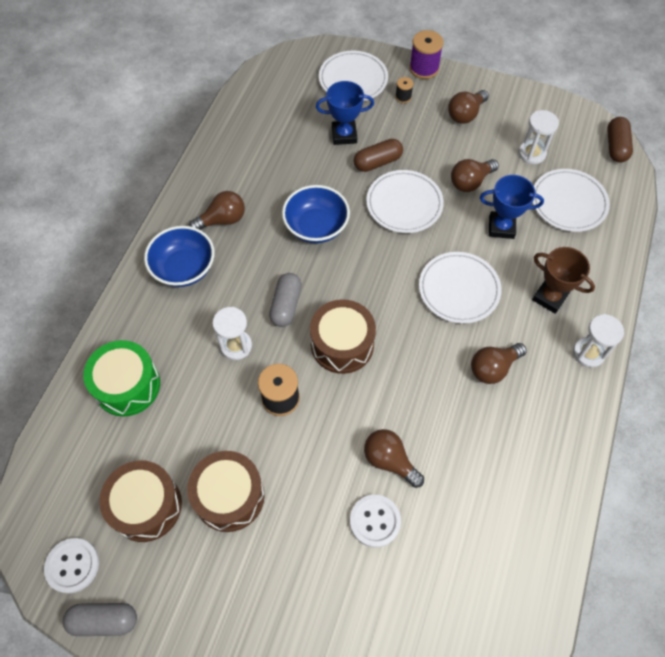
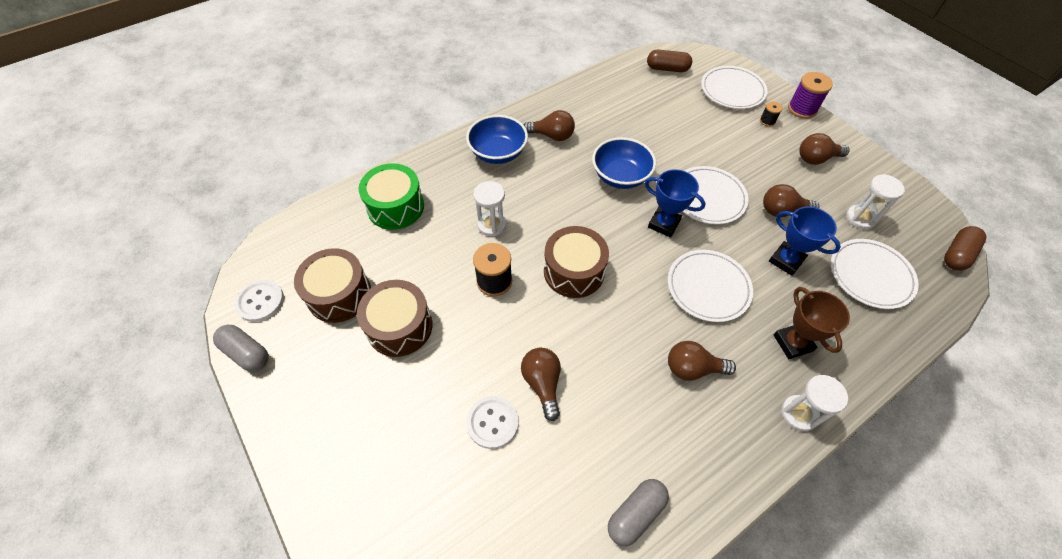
camera: 35 degrees right, 5 degrees down
grey capsule [269,273,302,327] -> grey capsule moved to [608,479,669,546]
blue trophy [316,81,374,145] -> blue trophy moved to [645,169,706,238]
brown capsule [354,139,403,172] -> brown capsule moved to [647,50,692,72]

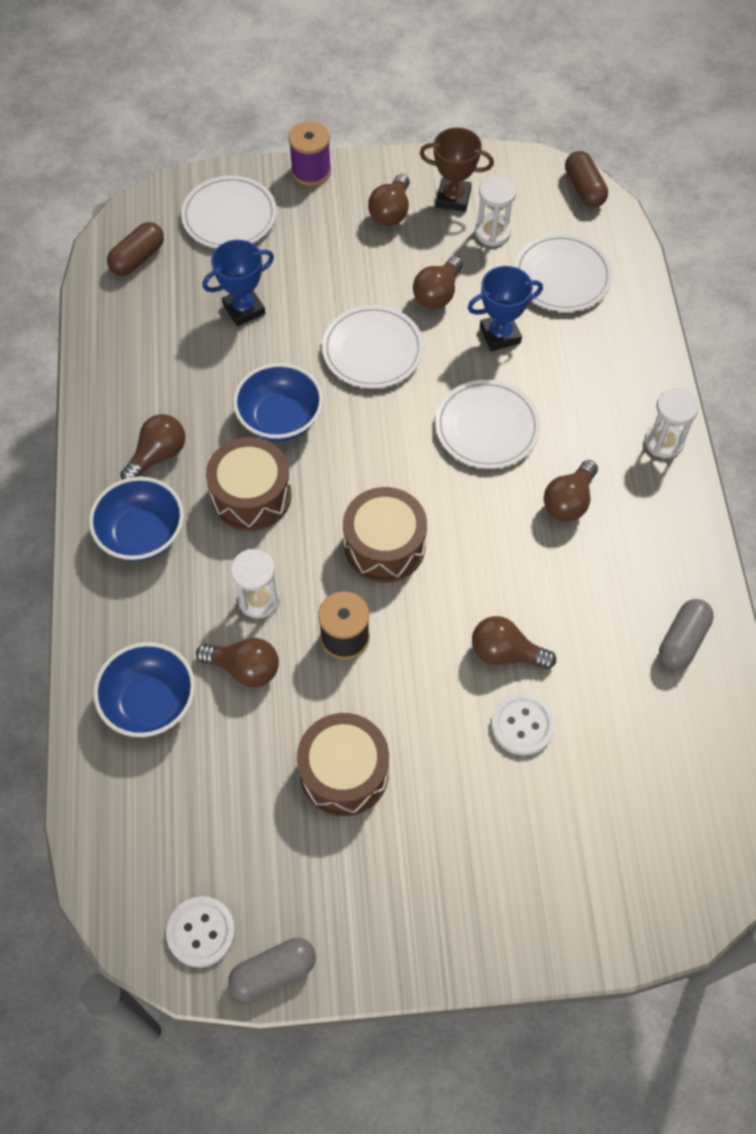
camera: 60 degrees left, 5 degrees up
brown drum [294,248,371,323] -> brown drum moved to [206,437,291,531]
green drum [359,163,424,230] -> blue bowl [93,642,195,737]
grey capsule [608,479,669,546] -> grey capsule turned 45 degrees clockwise [659,599,714,670]
blue trophy [645,169,706,238] -> blue trophy moved to [202,240,274,326]
black spool [760,102,783,127] -> none
brown trophy [773,287,850,359] -> brown trophy moved to [420,127,494,212]
none -> brown light bulb [196,638,279,687]

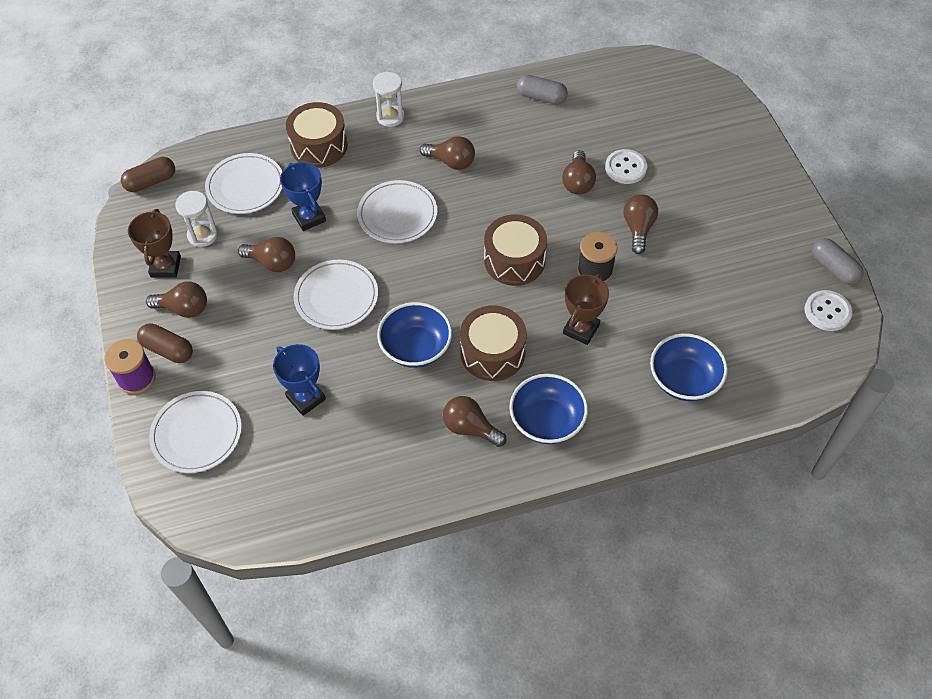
camera: 100 degrees left, 5 degrees down
brown capsule [107,222,164,276] -> brown capsule moved to [137,323,193,363]
brown light bulb [196,638,279,687] -> brown light bulb moved to [623,194,658,254]
white hourglass [231,549,280,618] -> brown trophy [563,274,609,345]
brown drum [297,713,389,816] -> brown drum moved to [286,102,348,168]

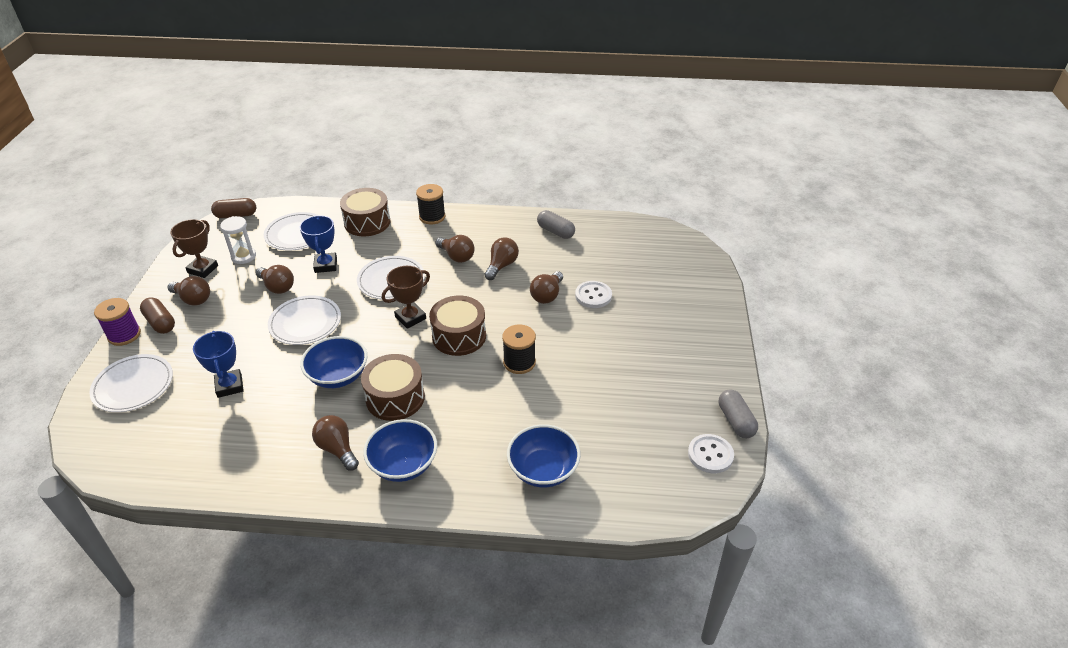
camera: 20 degrees right, 15 degrees down
white hourglass [373,71,405,127] -> black spool [416,184,446,225]
brown trophy [563,274,609,345] -> brown trophy moved to [382,266,430,329]
brown light bulb [623,194,658,254] -> brown light bulb moved to [484,237,519,280]

